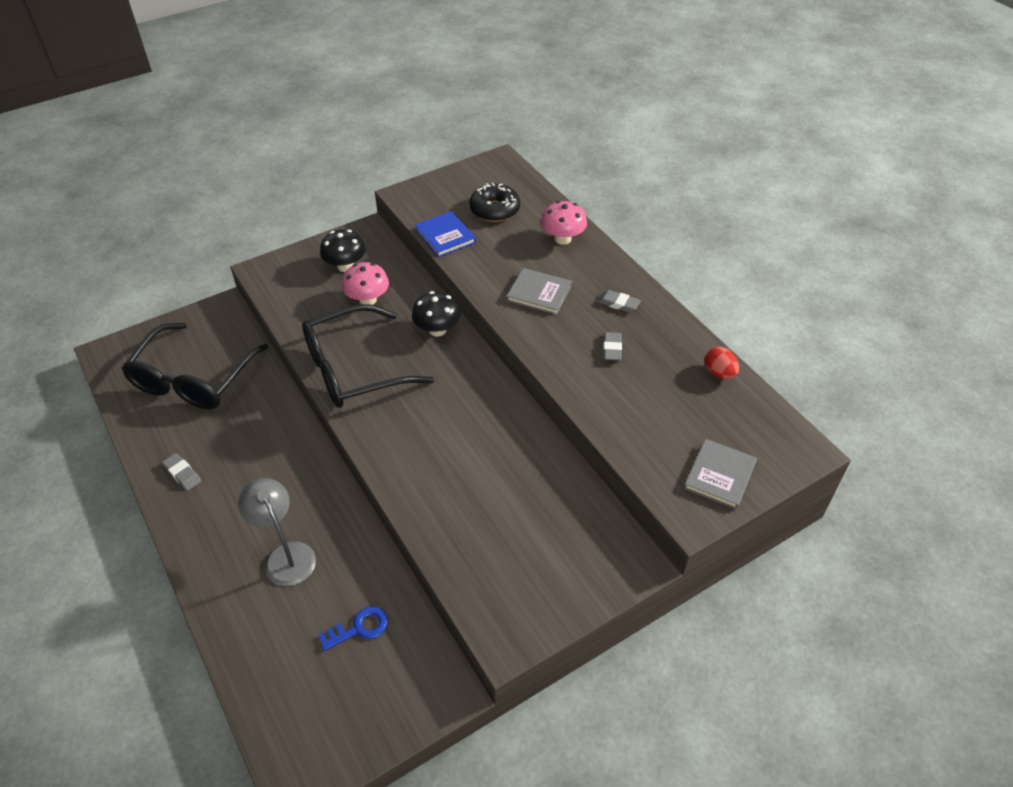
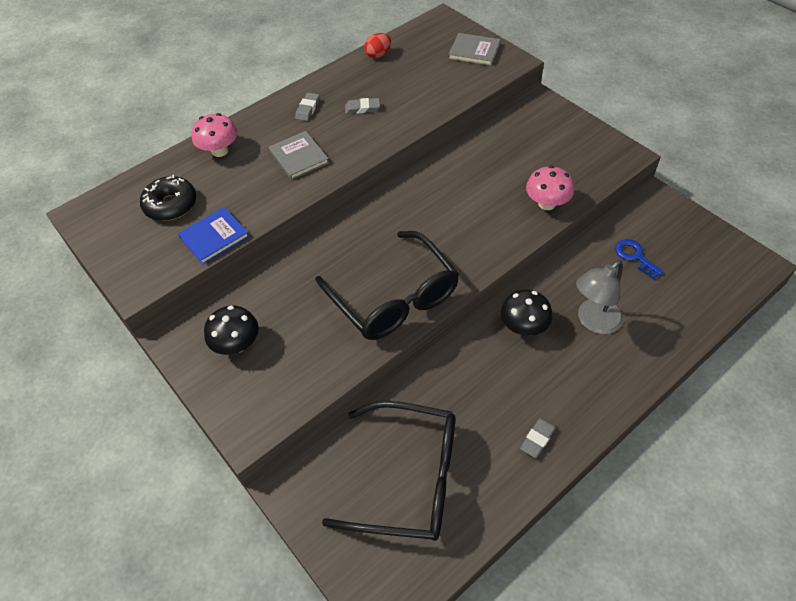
camera: 95 degrees left, 5 degrees up
pink mushroom [342,262,389,305] -> pink mushroom moved to [526,166,574,210]
black mushroom [412,291,461,337] -> black mushroom moved to [501,290,553,336]
grey book [507,268,572,315] -> grey book turned 45 degrees counterclockwise [269,131,329,180]

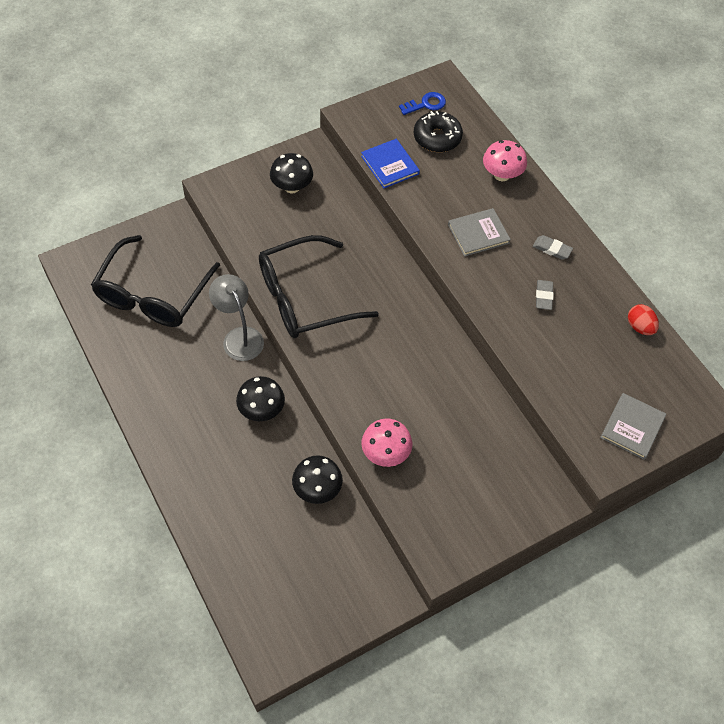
camera: 95 degrees right, 5 degrees up
grey eraser [520,417,557,458] -> none
grey lamp [576,260,623,334] -> grey lamp moved to [209,274,264,361]
blue key [615,239,664,279] -> blue key moved to [399,92,446,115]
none -> black mushroom [292,455,343,504]

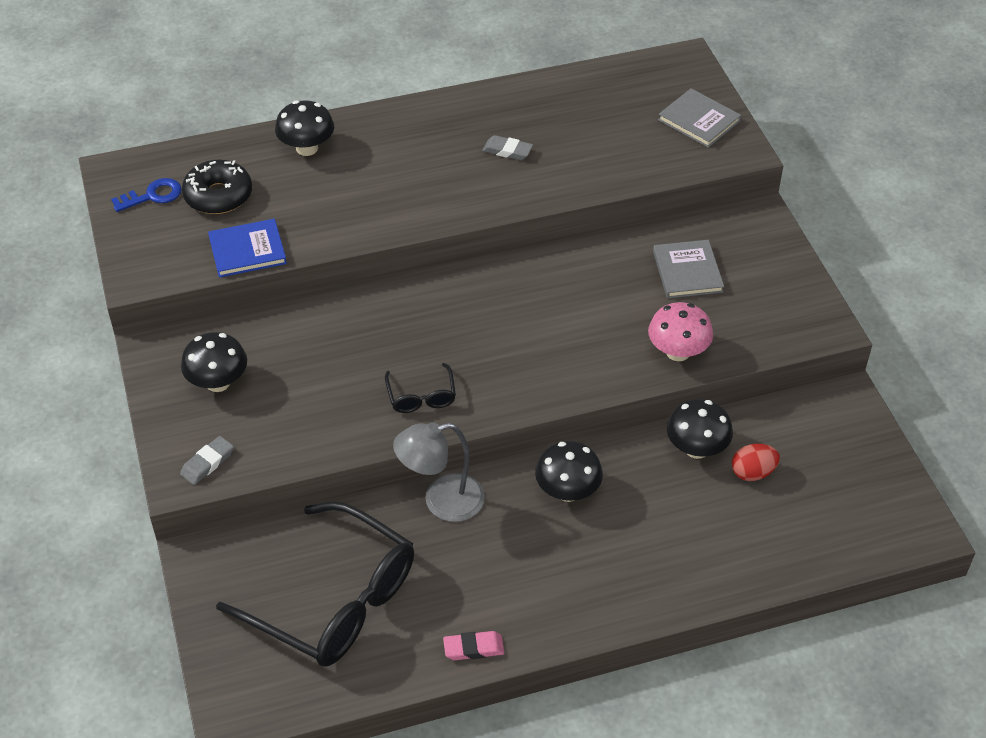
camera: 75 degrees left, 10 degrees down
black glasses [259,235,379,338] -> black glasses [385,363,456,413], size x0.44
blue key [399,92,446,115] -> blue key turned 75 degrees clockwise [111,178,182,212]
grey book [448,208,511,257] -> grey book moved to [653,240,724,298]
pink mushroom [483,140,527,181] -> black mushroom [275,100,334,156]
grey eraser [533,235,573,260] -> grey eraser moved to [180,436,234,485]
red egg [628,304,659,335] -> red egg moved to [732,444,780,481]
none -> pink eraser [443,631,504,660]

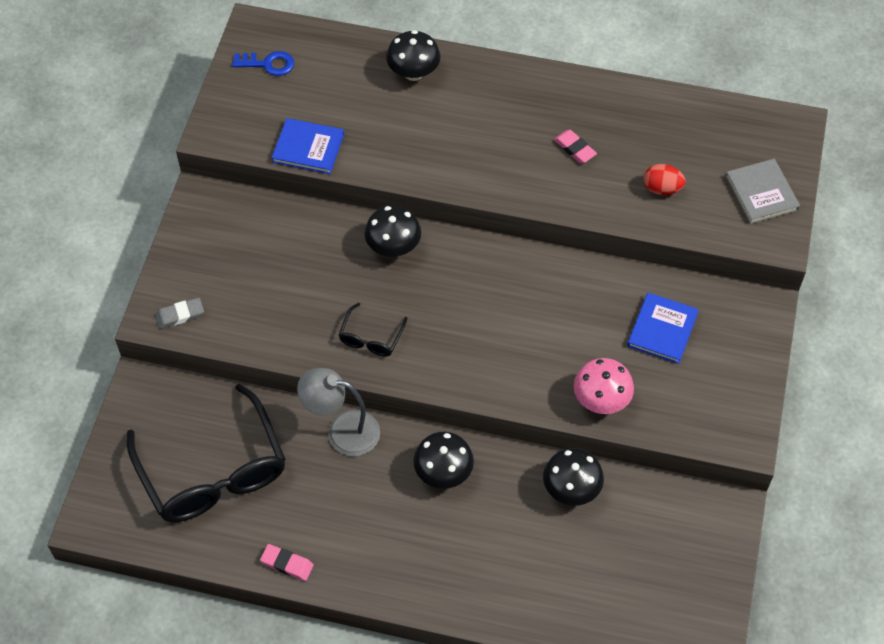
camera: 30 degrees right, 10 degrees up
black mushroom [181,332,247,392] -> black mushroom moved to [365,205,421,257]
black donut [182,160,252,214] -> none
grey eraser [482,135,533,160] -> pink eraser [554,130,597,163]
grey book [653,240,724,298] -> blue book [627,293,699,364]
red egg [732,444,780,481] -> red egg moved to [644,164,686,195]

